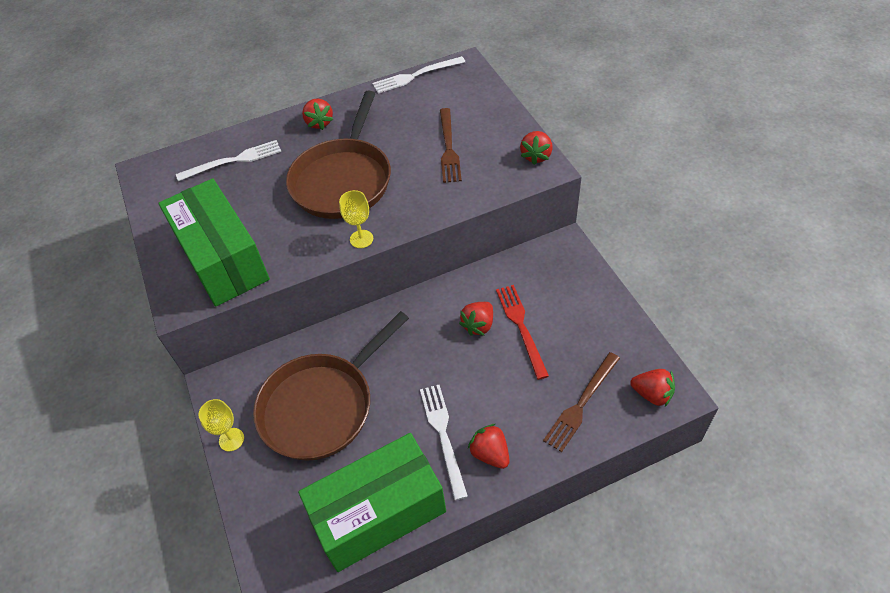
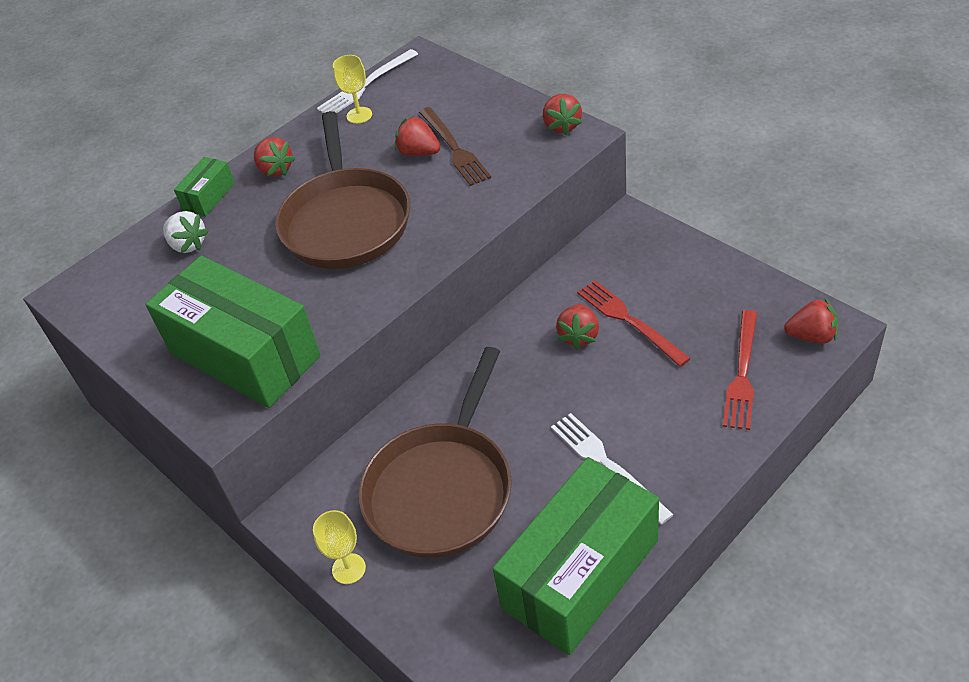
camera: 20 degrees left, 5 degrees down
white fork [176,140,281,181] -> white strawberry [163,211,209,253]
yellow goblet [339,190,373,248] -> yellow goblet moved to [333,55,372,124]
red strawberry [468,424,510,469] -> red strawberry moved to [395,116,440,156]
brown fork [543,352,620,452] -> red fork [723,310,757,430]
none -> green box [174,157,235,216]

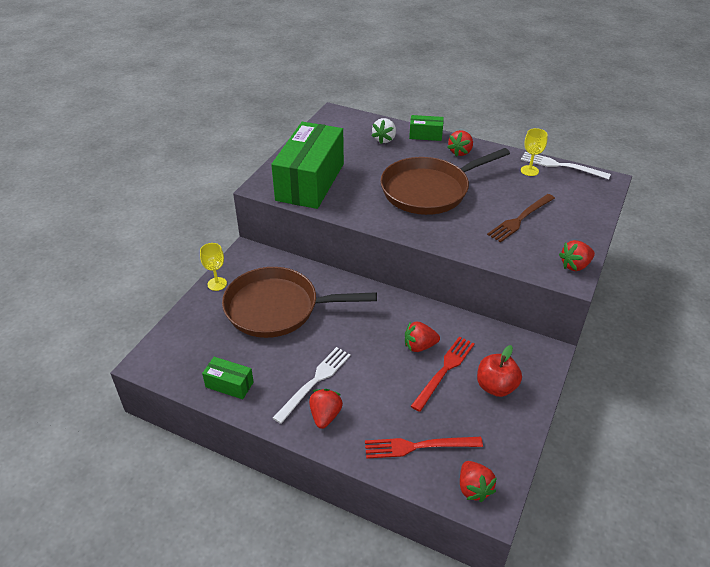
camera: 65 degrees right, 5 degrees down
red strawberry [395,116,440,156] -> red strawberry moved to [309,389,343,429]
green box [493,457,659,655] -> green box [202,357,254,399], size x0.43
none -> red apple [477,345,522,397]

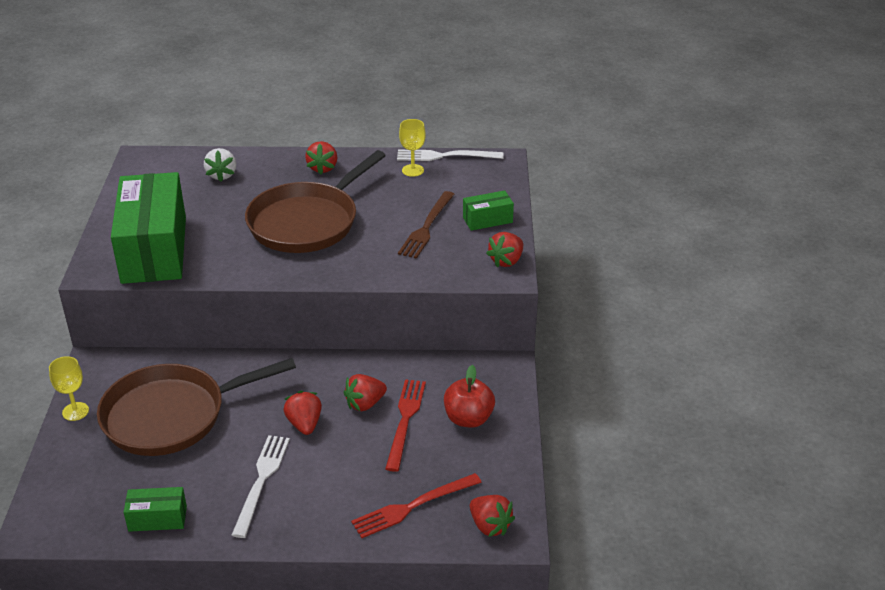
camera: 25 degrees left, 5 degrees down
red strawberry [309,389,343,429] -> red strawberry moved to [283,391,322,435]
green box [409,115,444,141] -> green box moved to [463,190,514,231]

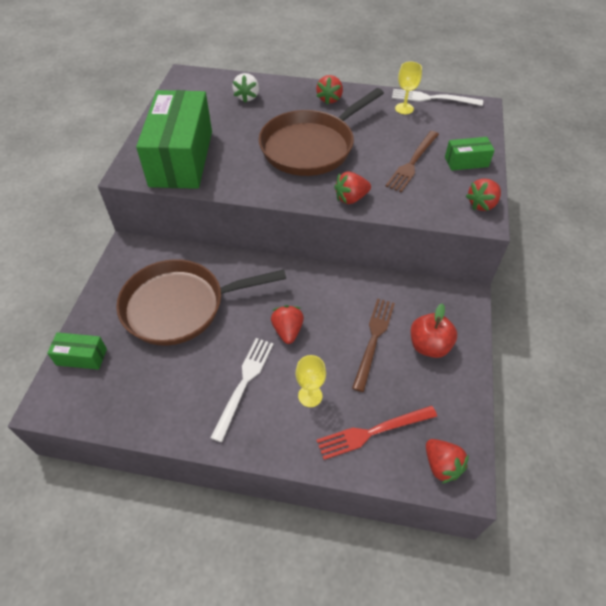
camera: 10 degrees right, 15 degrees up
yellow goblet [49,356,89,421] -> yellow goblet moved to [296,355,326,407]
green box [124,487,187,532] -> green box moved to [47,332,107,370]
red strawberry [344,374,387,411] -> red strawberry moved to [334,171,371,204]
red fork [385,379,426,472] -> brown fork [352,298,395,392]

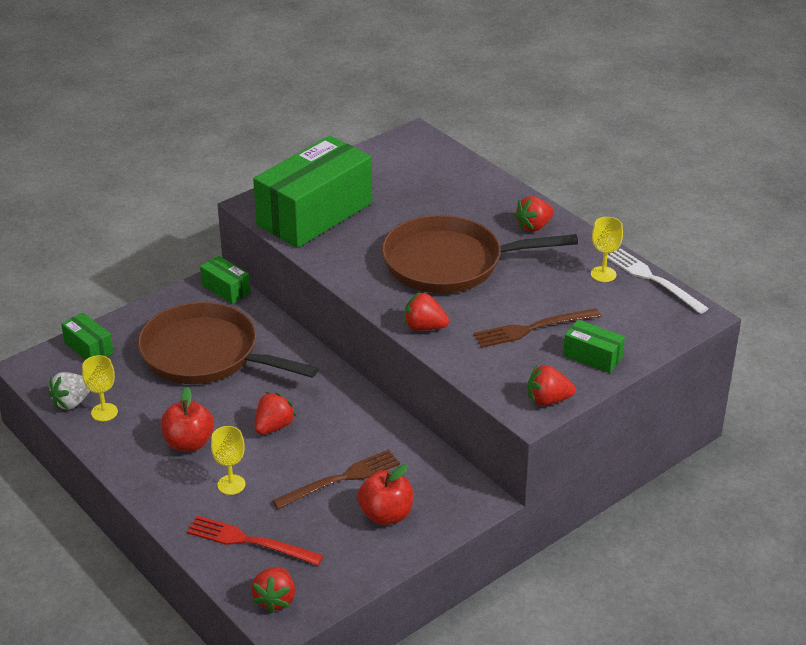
camera: 40 degrees right, 15 degrees down
white fork [210,338,273,442] -> red apple [161,387,214,452]
white strawberry [232,73,259,103] -> white strawberry moved to [48,372,90,410]
none -> yellow goblet [82,355,118,421]
none -> green box [200,256,251,304]

